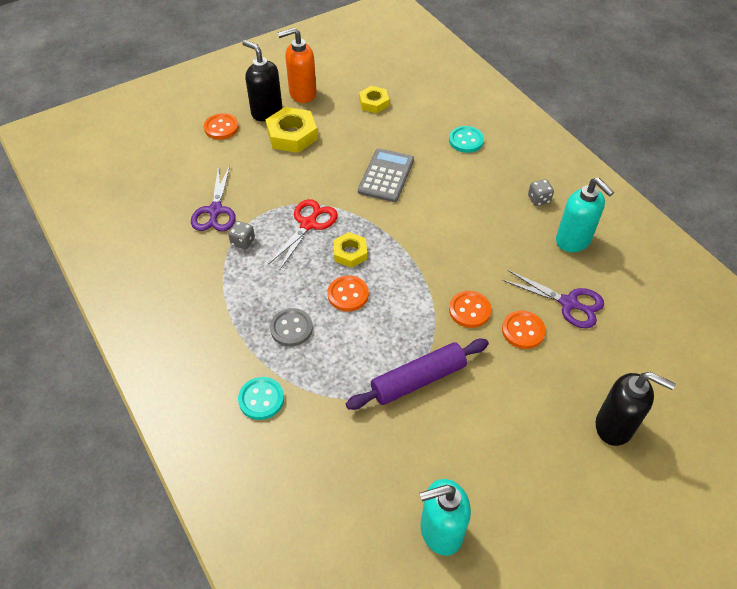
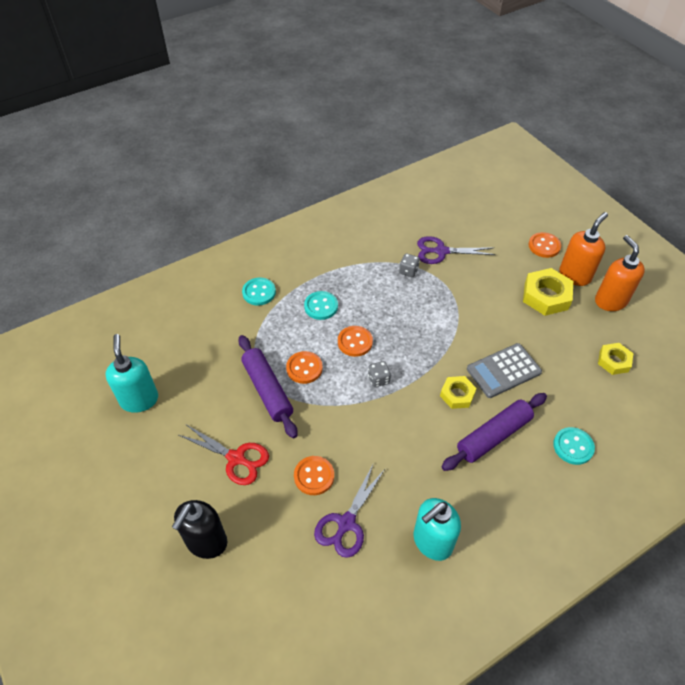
camera: 90 degrees right, 0 degrees up
black soap dispenser [243,40,282,121] -> orange soap dispenser [559,212,608,286]
red scissors [268,199,338,269] -> red scissors moved to [179,425,269,485]
grey button [270,308,313,347] -> turquoise button [304,291,338,320]
yellow nut [333,232,367,268] -> yellow nut moved to [440,376,477,409]
grey calculator [358,148,414,202] -> grey calculator turned 135 degrees clockwise [467,343,542,398]
orange button [449,291,492,328] -> orange button moved to [286,351,323,384]
grey dice [528,179,554,206] -> grey dice moved to [368,361,391,387]
none -> purple rolling pin [441,393,547,471]

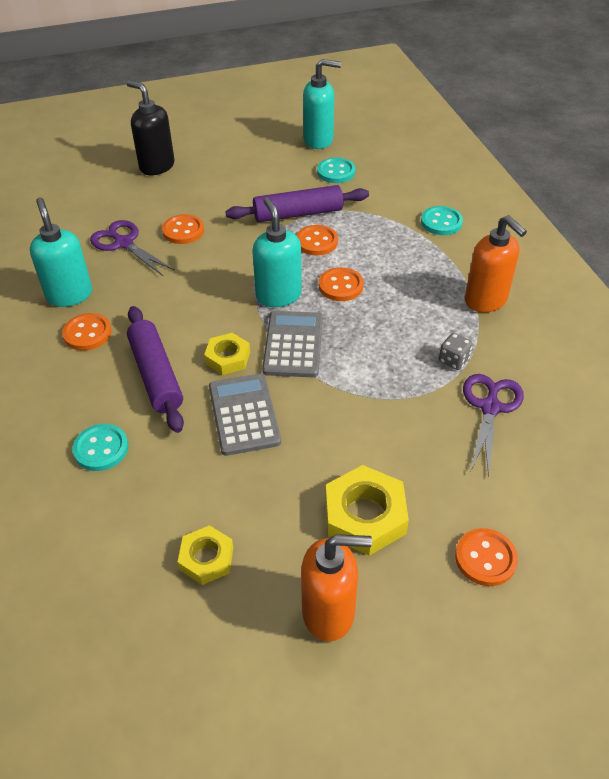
camera: 105 degrees right, 5 degrees down
red scissors [179,425,269,485] -> none
turquoise button [304,291,338,320] -> turquoise button moved to [317,157,355,183]
grey dice [368,361,391,387] -> turquoise soap dispenser [252,197,302,307]
orange soap dispenser [559,212,608,286] -> orange soap dispenser moved to [465,215,527,313]
none -> orange button [62,313,112,351]
none -> grey calculator [262,311,323,377]

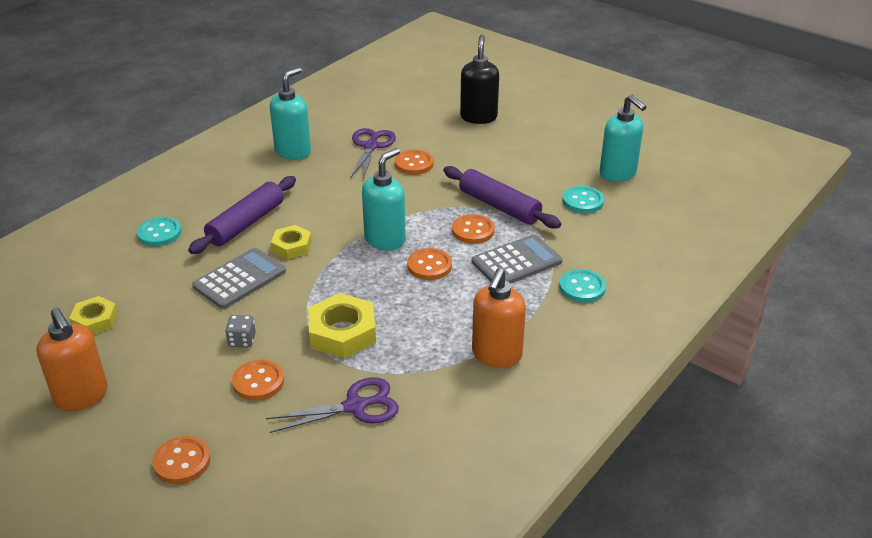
camera: 55 degrees right, 10 degrees down
orange button [62,313,112,351] -> orange button moved to [232,359,284,401]
grey calculator [262,311,323,377] -> grey calculator moved to [472,234,562,284]
yellow nut [325,465,409,556] -> yellow nut moved to [308,293,376,359]
grey dice [439,333,473,370] -> grey dice moved to [225,315,256,347]

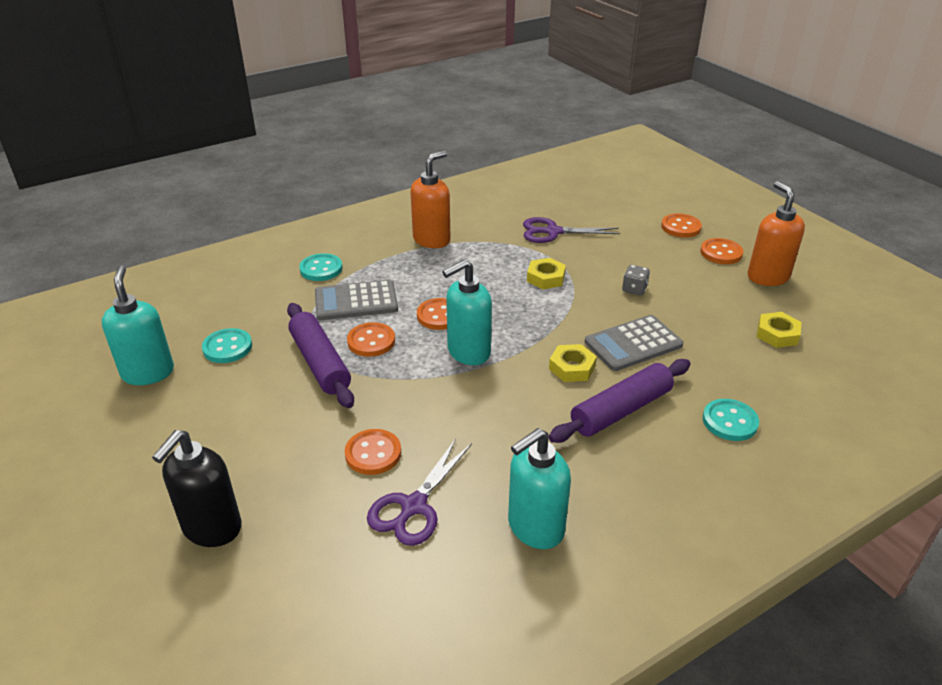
camera: 160 degrees left, 0 degrees up
orange button [232,359,284,401] -> orange button moved to [700,238,743,264]
yellow nut [308,293,376,359] -> yellow nut [527,258,566,289], size x0.62

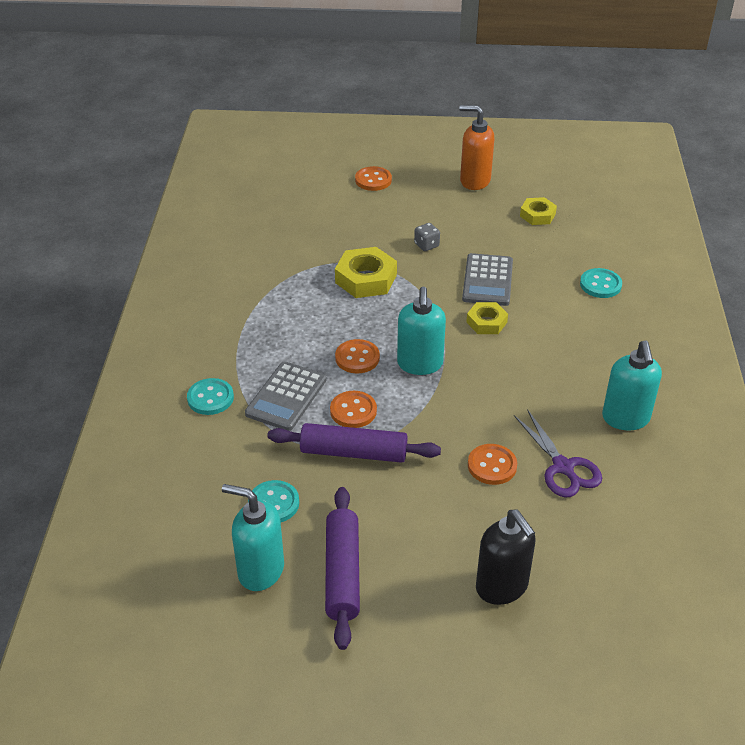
camera: 55 degrees left, 5 degrees up
orange soap dispenser [410,151,450,248] -> none
purple scissors [523,217,620,243] -> none
yellow nut [527,258,566,289] -> yellow nut [335,247,397,298], size x1.61
purple rolling pin [549,359,691,443] -> purple rolling pin moved to [325,487,360,650]
orange button [700,238,743,264] -> none

